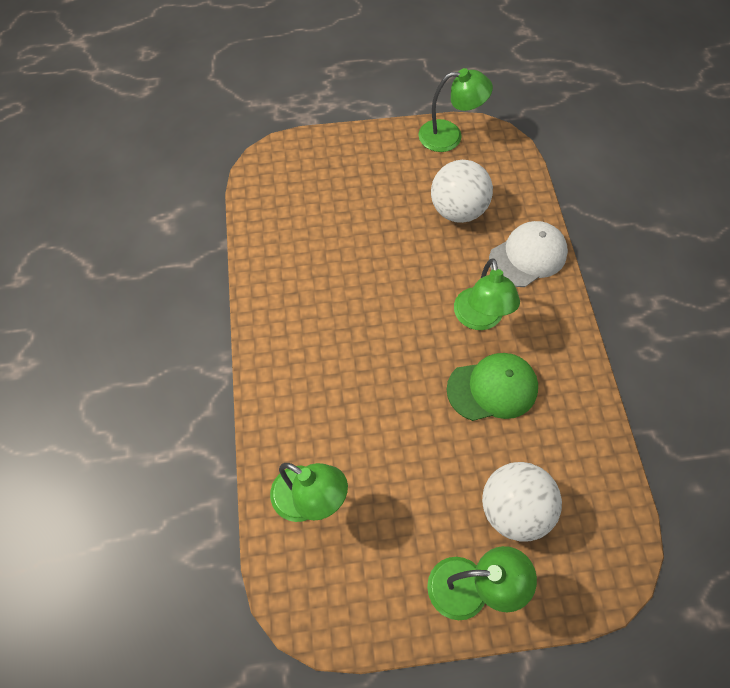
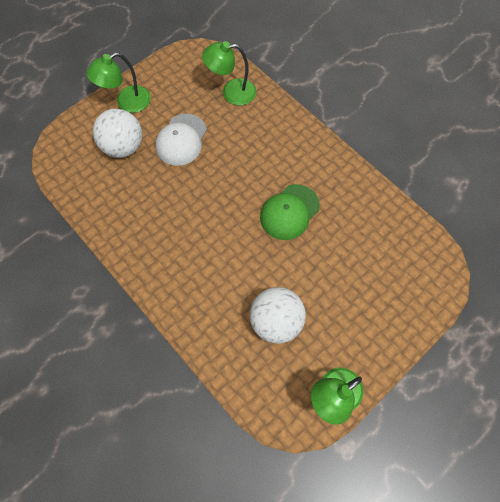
camera: 145 degrees right, 5 degrees up
green cap [446,353,538,421] -> green cap moved to [260,184,320,240]
green lamp [454,258,520,330] -> none
white cap [489,221,568,287] -> white cap moved to [155,114,207,166]

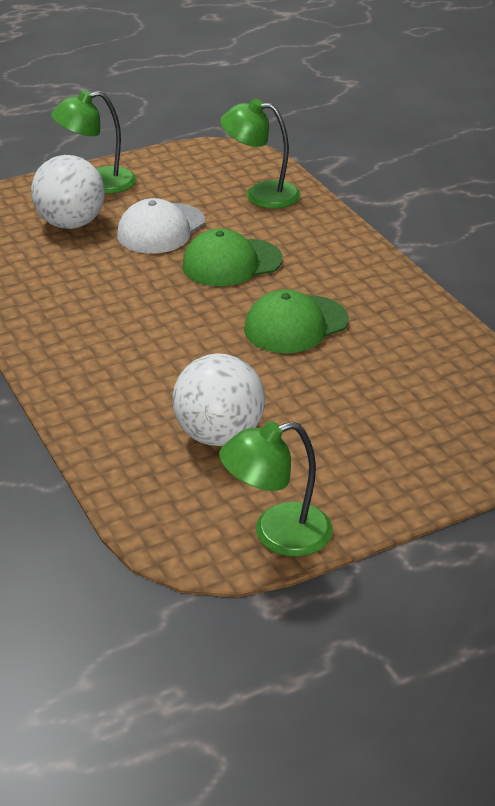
camera: 15 degrees right, 30 degrees down
none -> green cap [182,228,283,286]

